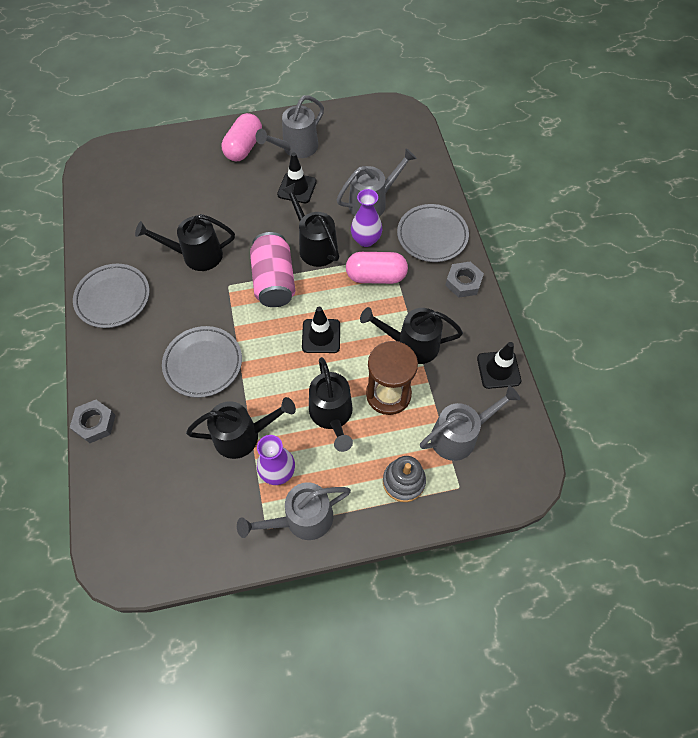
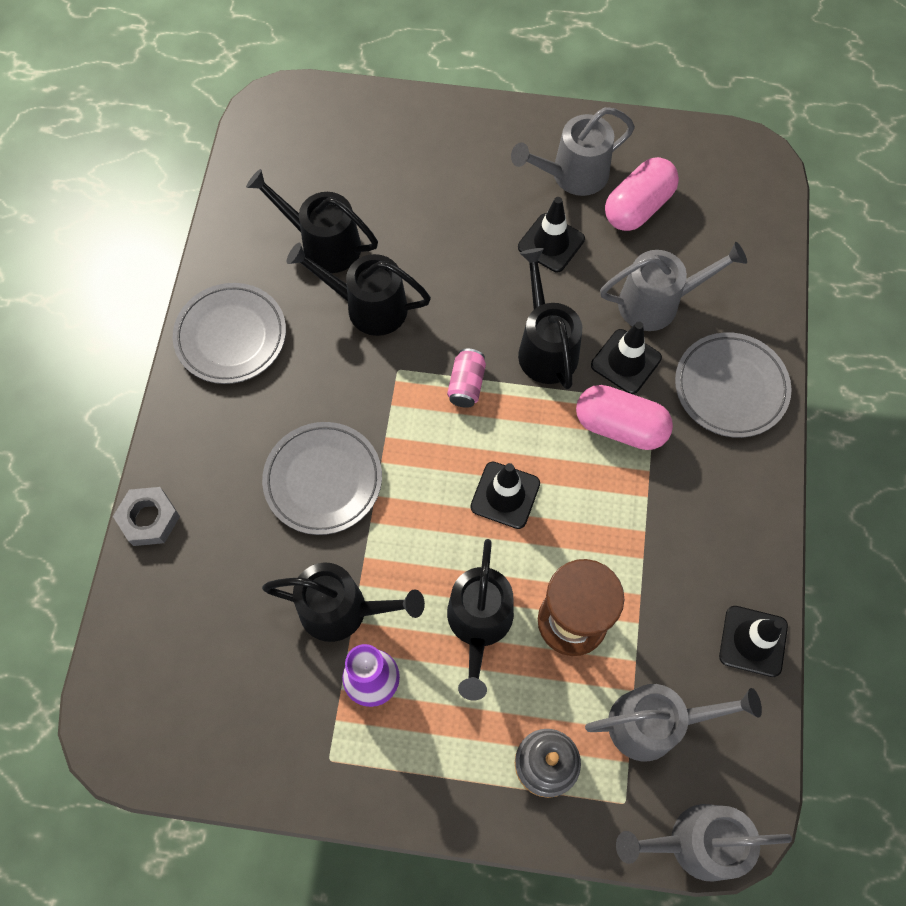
camera: 20 degrees right, 5 degrees up
pink capsule [222,113,262,161] -> pink capsule moved to [605,157,679,231]
grey watering can [237,482,351,540] -> grey watering can moved to [616,804,792,882]
pink can [250,232,295,307] -> pink can [447,349,486,408], size x0.51
purple vase [351,189,382,247] -> black traffic cone [591,322,662,394]
black watering can [360,307,463,364] -> black watering can moved to [246,169,378,273]
grey nut [445,261,484,298] -> none

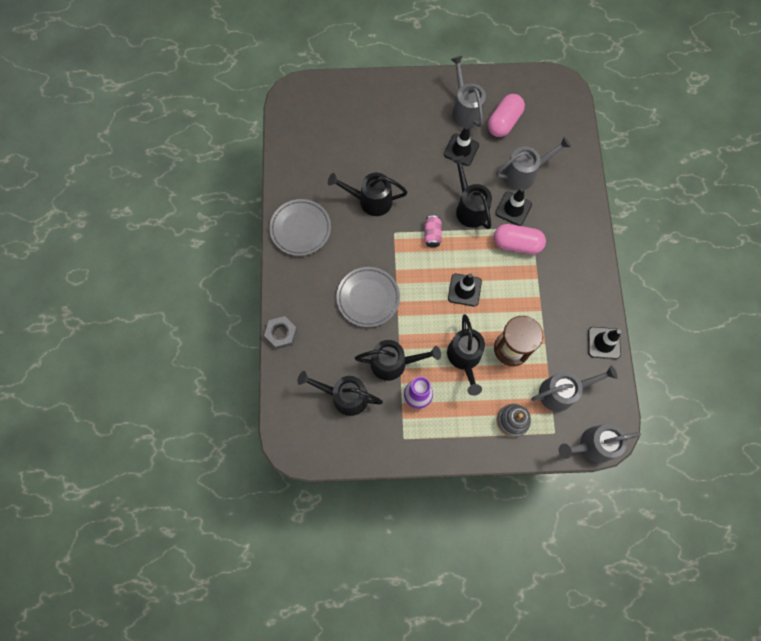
camera: 10 degrees left, 5 degrees up
black watering can [246,169,378,273] -> black watering can moved to [297,371,383,416]
grey watering can [511,107,635,196] -> grey watering can turned 105 degrees clockwise [451,56,486,128]
grey plate [675,332,791,438] -> none

